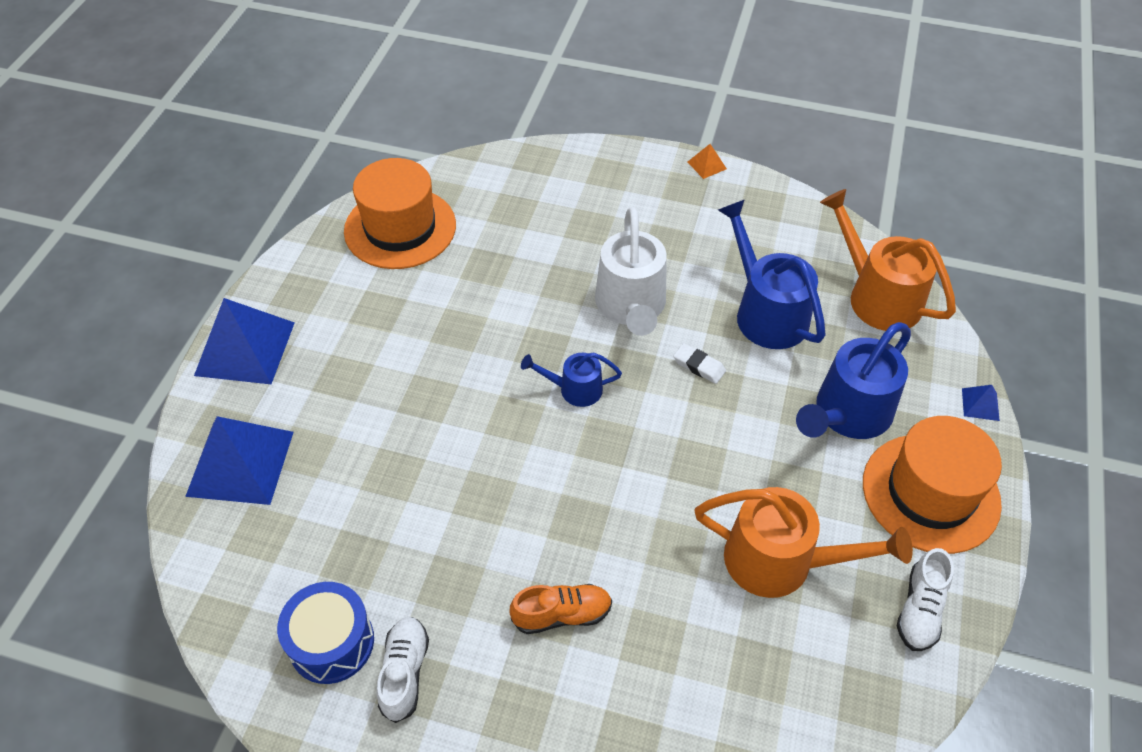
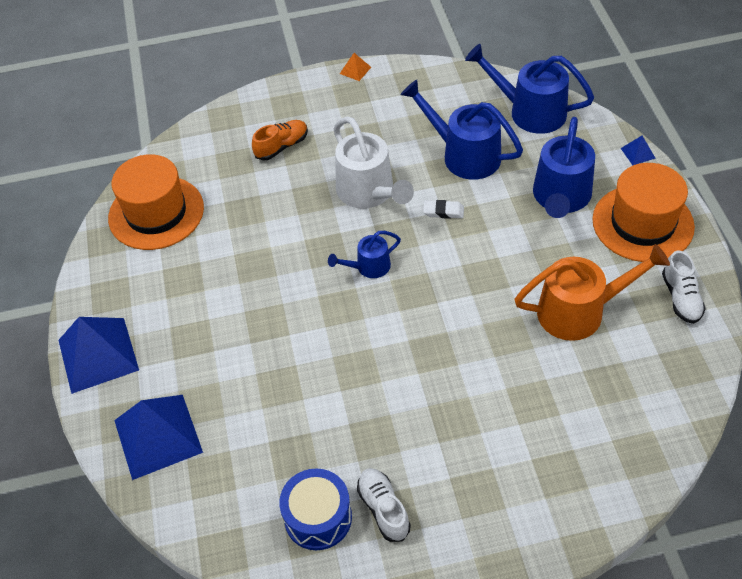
camera: 25 degrees left, 0 degrees up
orange shoe [509,584,612,634] -> orange shoe moved to [252,120,308,160]
orange watering can [820,189,956,331] -> blue watering can [465,44,594,134]

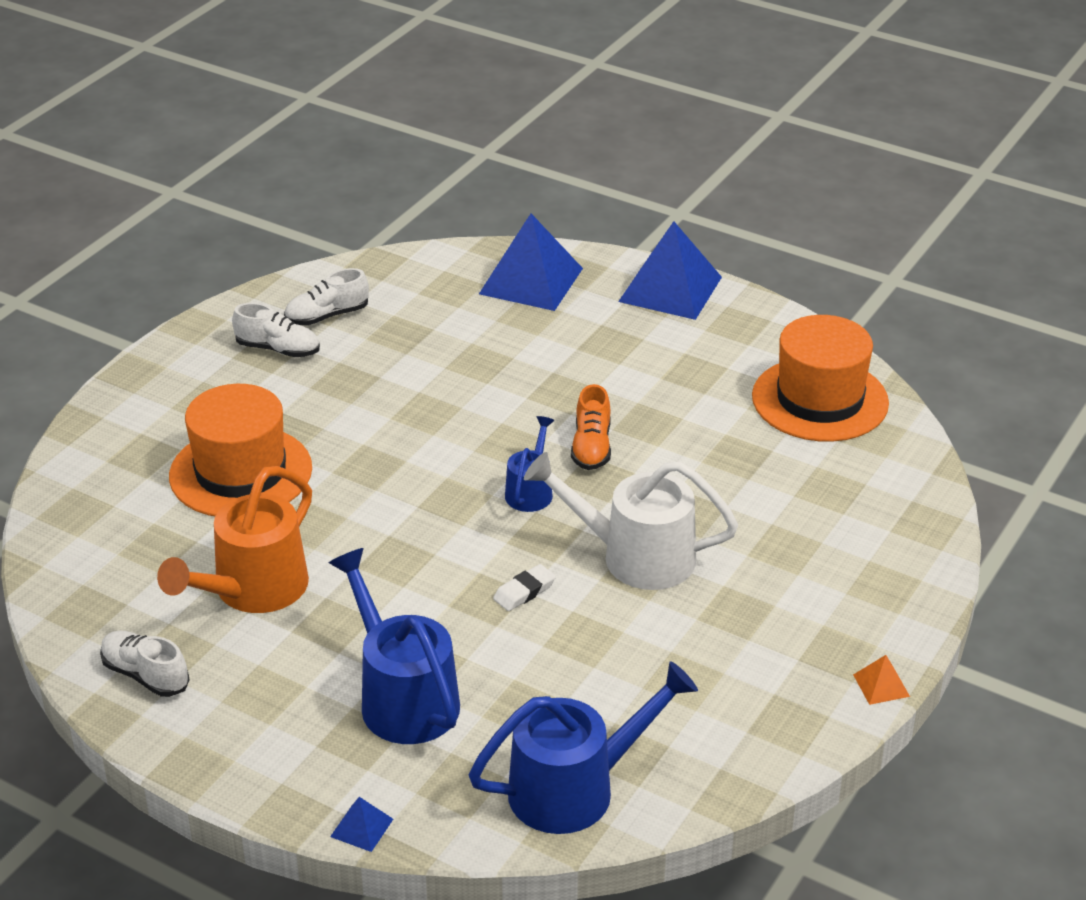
camera: 130 degrees right, 15 degrees down
orange shoe [252,120,308,160] -> orange shoe moved to [571,384,611,470]
blue drum [279,468,352,550] -> white shoe [284,268,369,326]
blue watering can [401,80,523,180] -> none
orange hat [592,163,695,262] -> orange hat moved to [169,384,312,516]

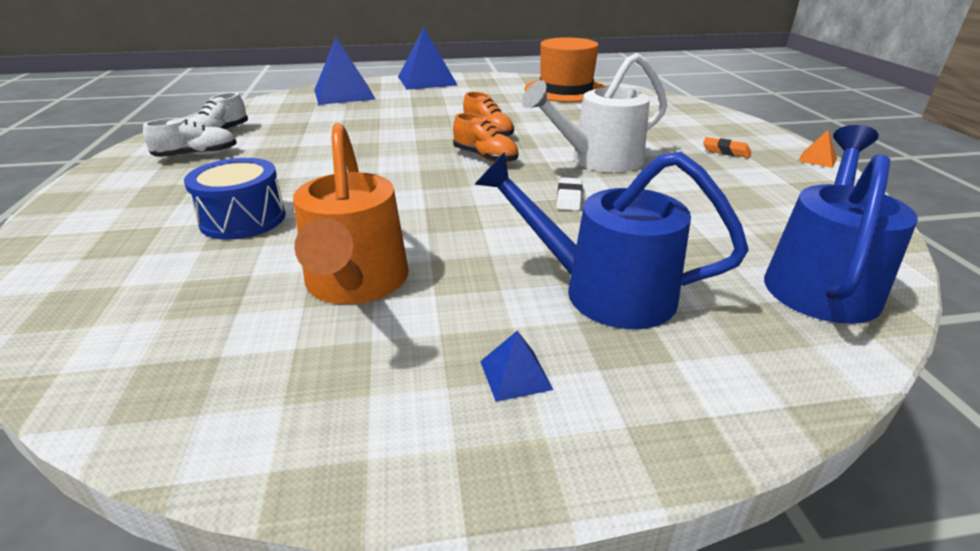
camera: 40 degrees left, 5 degrees down
white shoe [100,631,190,697] -> none
orange hat [169,384,312,516] -> blue drum [184,158,286,240]
blue pyramid [330,797,393,852] -> blue pyramid moved to [480,331,553,402]
blue watering can [505,416,554,512] -> orange shoe [453,113,518,163]
none -> orange eraser [703,137,751,158]

